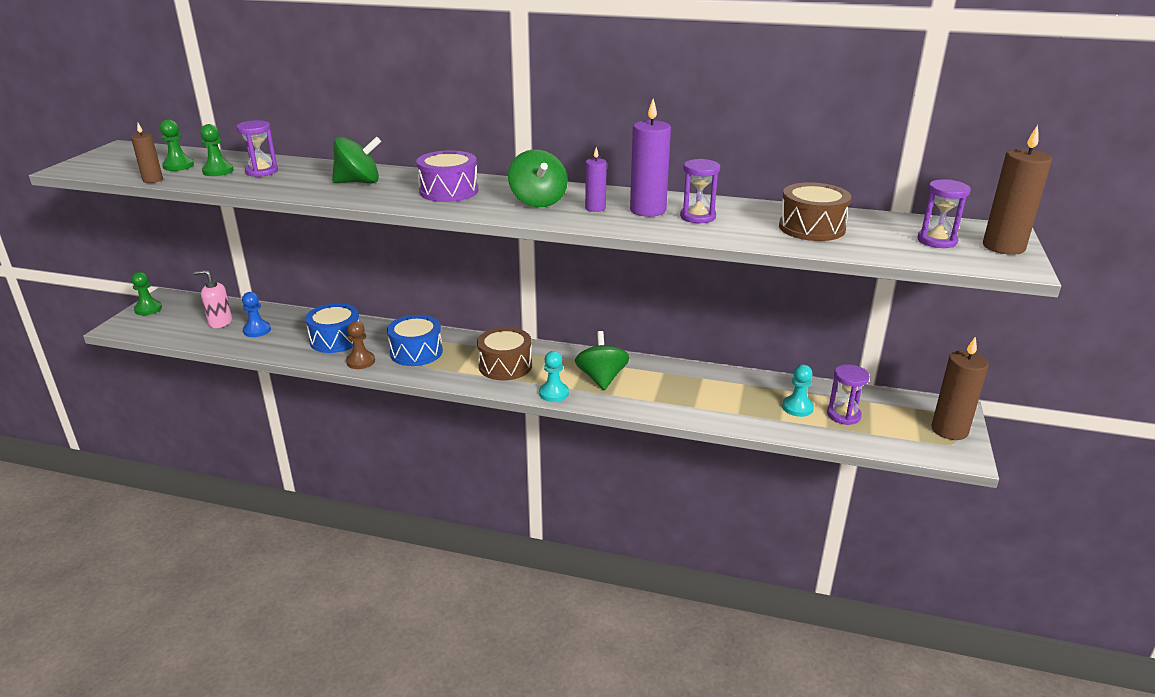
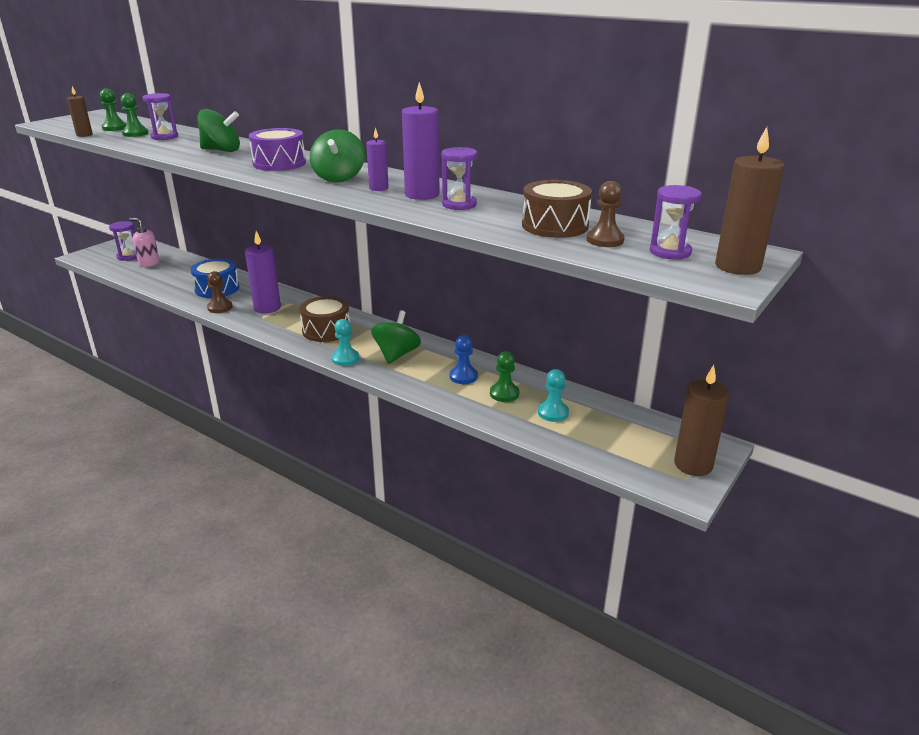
camera: 20 degrees right, 0 degrees up
green pawn [131,272,162,315] -> green pawn moved to [490,351,519,402]
blue pawn [242,292,271,337] -> blue pawn moved to [450,335,478,384]
blue drum [387,315,443,366] -> purple candle [245,231,281,314]
purple hourglass [827,364,870,425] -> purple hourglass moved to [109,221,137,261]
none -> brown pawn [587,181,625,247]

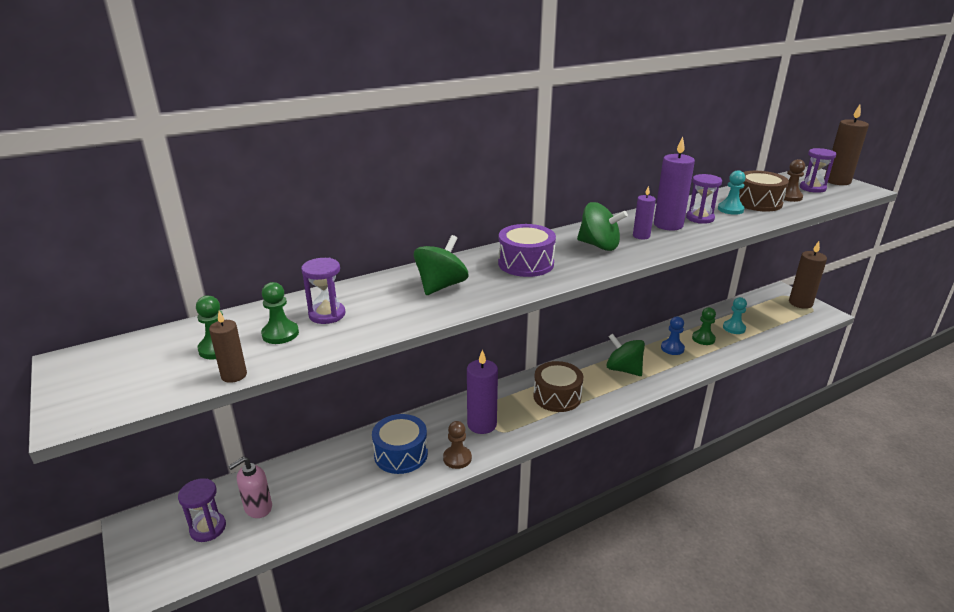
camera: 65 degrees left, 0 degrees up
turquoise pawn [332,319,359,366] -> turquoise pawn moved to [718,170,745,215]

